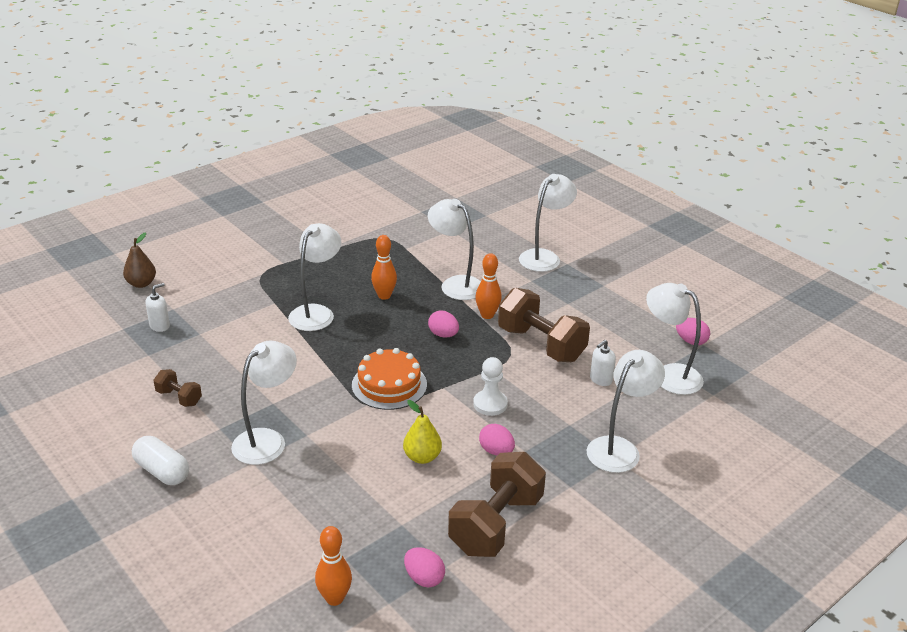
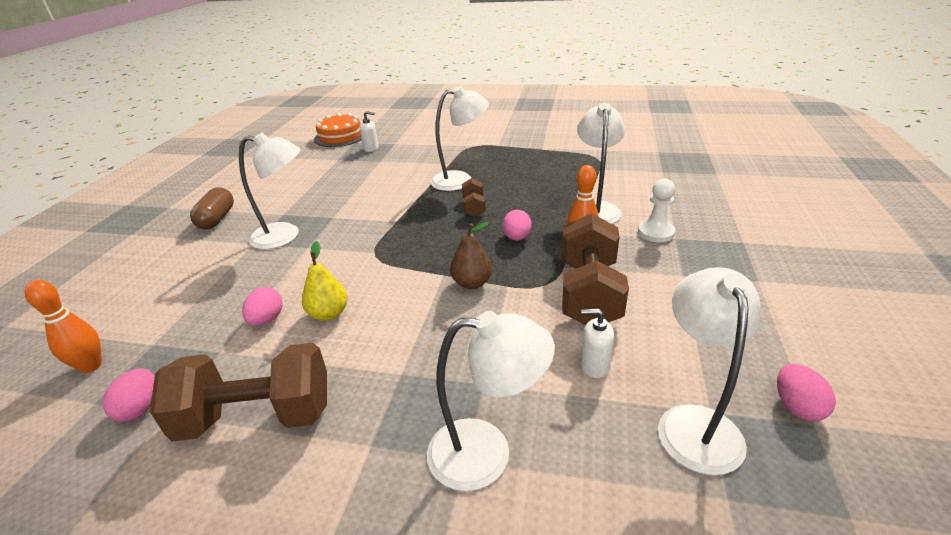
camera: 55 degrees right, 0 degrees up
brown pear [123,233,156,288] -> brown pear moved to [450,222,492,289]
white capsule [132,436,189,485] -> brown capsule [190,187,234,230]
brown dumbbell [153,369,202,407] -> brown dumbbell moved to [462,178,486,217]
orange cake [352,348,427,410] -> orange cake moved to [314,113,362,147]
orange bowling pin [371,235,397,300] -> none
white pawn [473,357,508,416] -> white pawn moved to [638,179,675,242]
pink egg [479,424,515,456] -> pink egg moved to [242,287,283,326]
white lamp [519,174,577,272] -> none

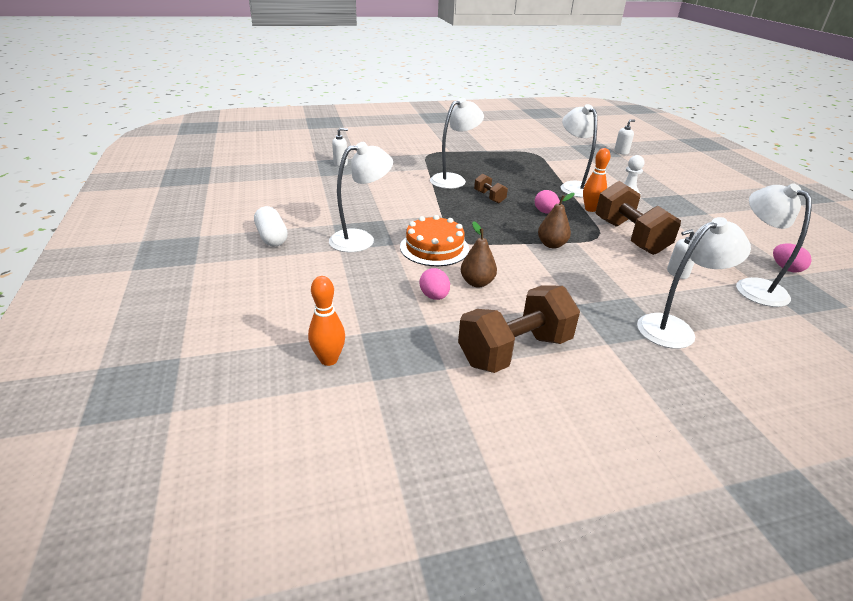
camera: 30 degrees left, 0 degrees up
pink egg [103,368,155,422] -> none
brown capsule [190,187,234,230] -> white capsule [254,206,288,246]
yellow pear [302,241,348,321] -> brown pear [461,221,497,287]
orange cake [314,113,362,147] -> orange cake moved to [400,215,469,266]
none -> white soap dispenser [614,119,635,155]

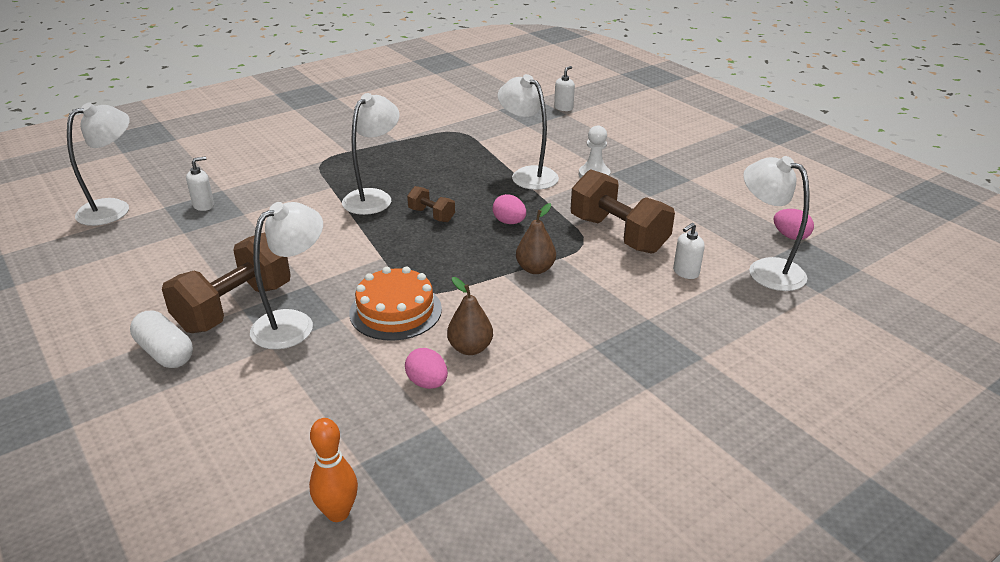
camera: 20 degrees left, 0 degrees up
brown dumbbell [458,285,580,373] -> brown dumbbell moved to [162,233,291,333]
orange bowling pin [583,148,610,212] -> none
white lamp [637,217,751,349] -> white lamp moved to [67,102,130,226]

